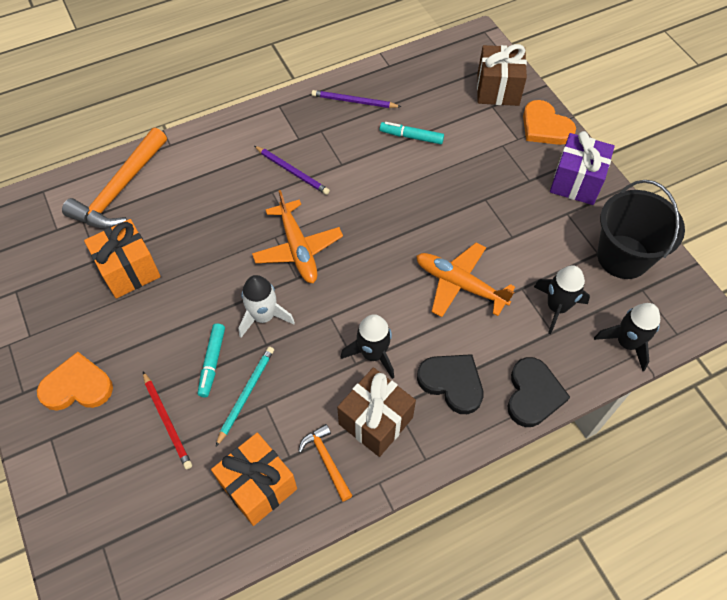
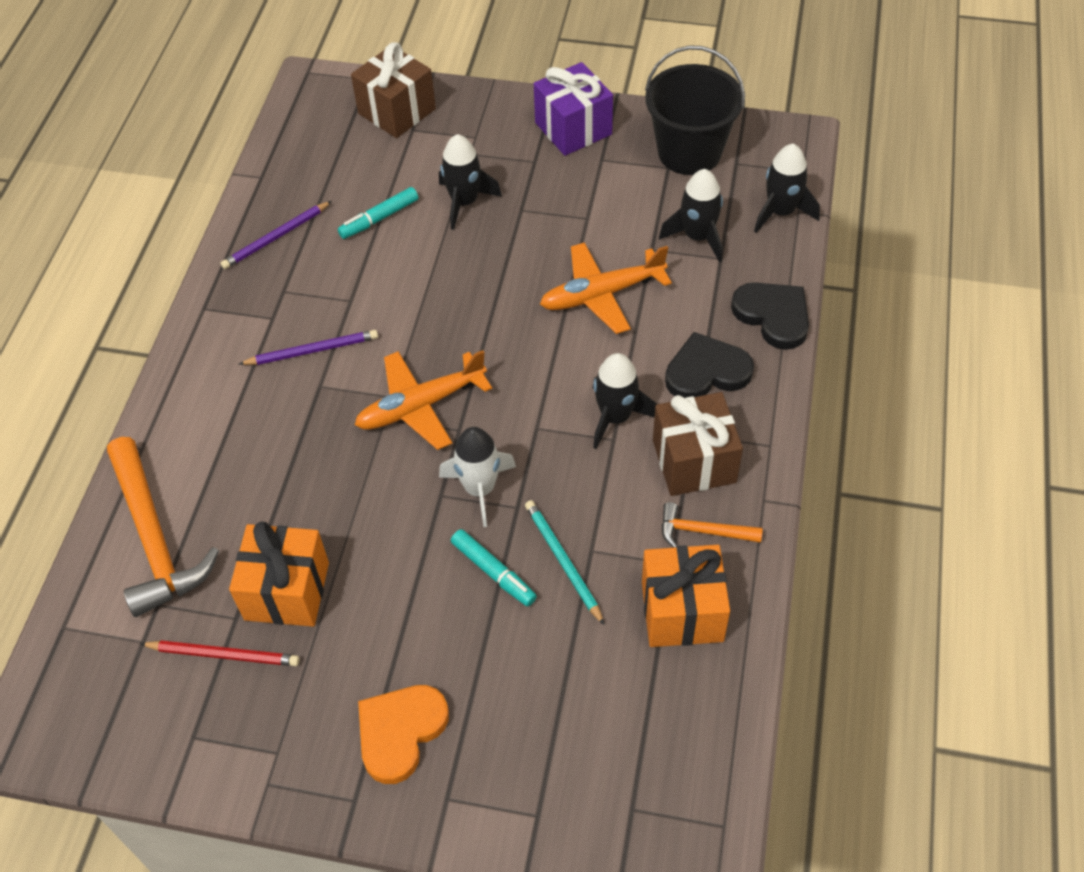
camera: 50 degrees left, 5 degrees down
red pencil [143,372,192,469] -> red pencil moved to [140,640,300,666]
orange plane [252,190,343,283] -> orange plane turned 135 degrees clockwise [355,350,492,450]
orange heart [523,100,576,145] -> none
none -> black rocket [439,134,502,230]

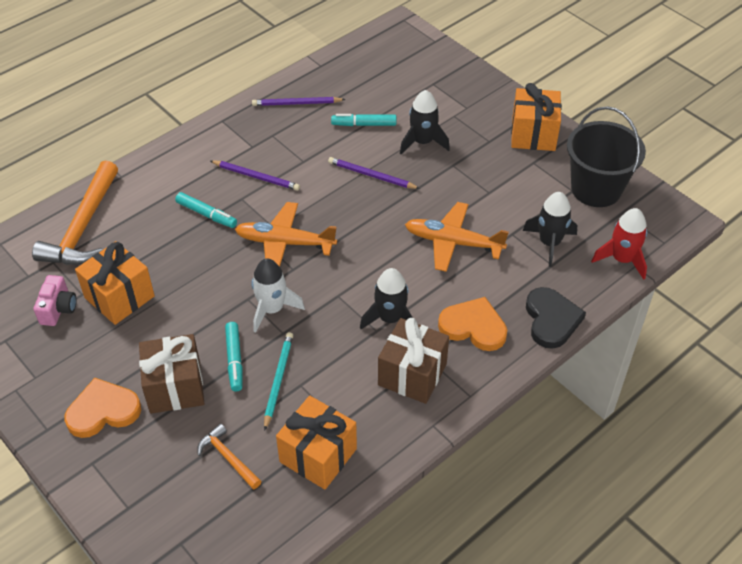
camera: 35 degrees right, 5 degrees down
red pencil [140,640,300,666] -> pink camera [33,275,77,326]
brown gift [351,42,436,138] -> brown gift moved to [139,334,205,414]
purple gift [534,62,613,156] -> orange gift [511,83,562,151]
orange hammer [662,502,763,548] -> orange hammer moved to [197,423,261,490]
black heart [665,332,754,398] -> orange heart [438,297,507,351]
black rocket [754,144,820,233] -> red rocket [591,208,647,280]
none -> turquoise marker [175,192,237,228]
none -> purple pencil [328,157,420,189]

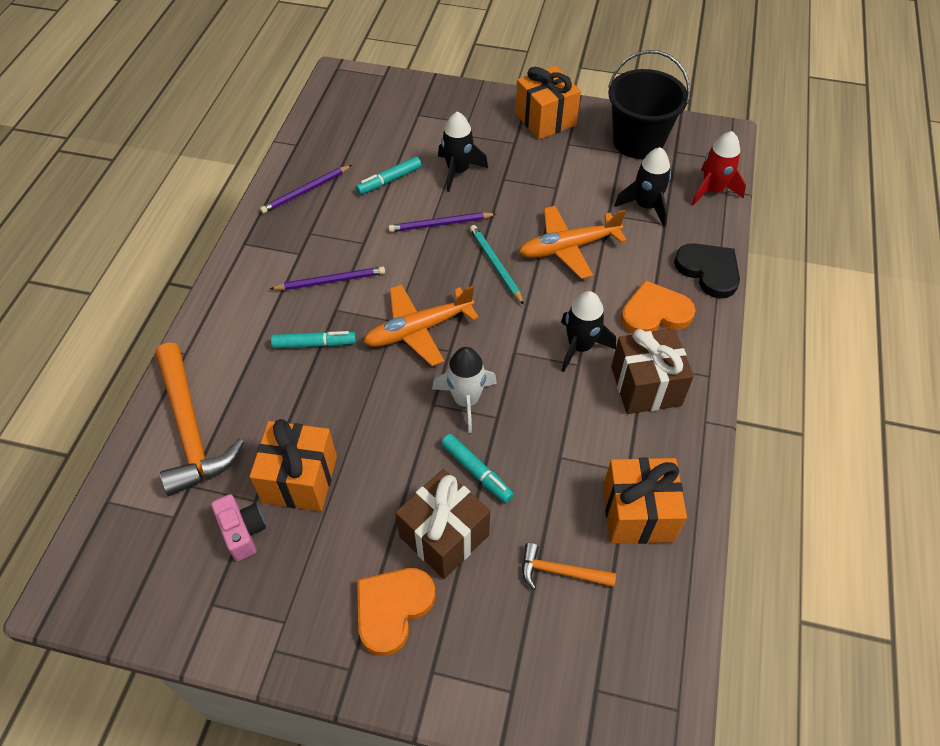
camera: 35 degrees left, 5 degrees up
turquoise pencil [264,332,293,431] -> turquoise pencil moved to [470,225,524,305]

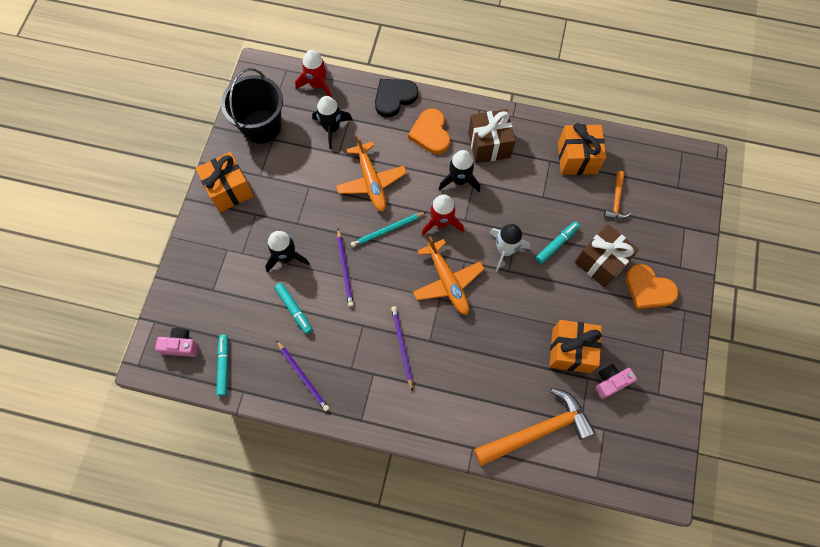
camera: 90 degrees left, 15 degrees up
turquoise marker [271,331,356,349] -> turquoise marker moved to [216,334,229,396]
none -> pink camera [155,328,199,357]
none -> red rocket [421,194,464,236]

